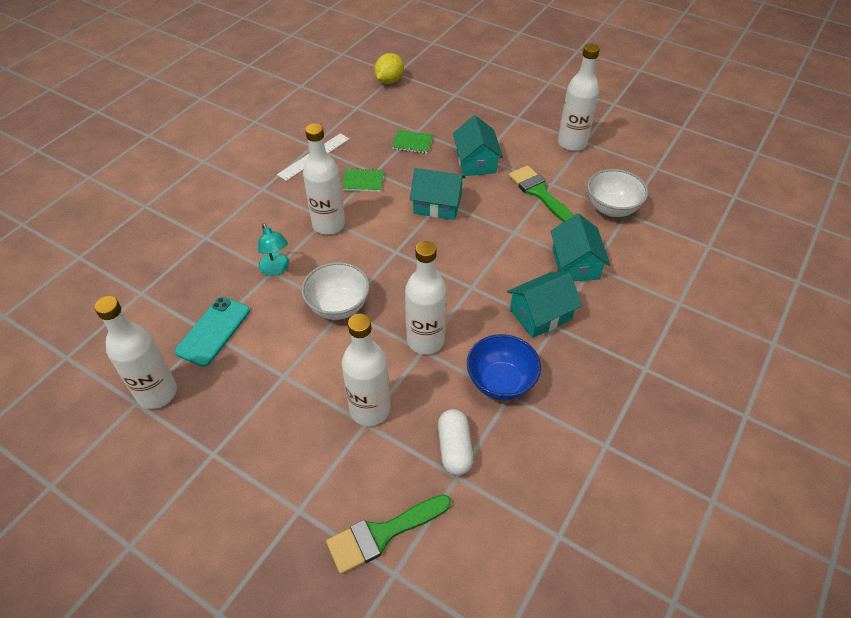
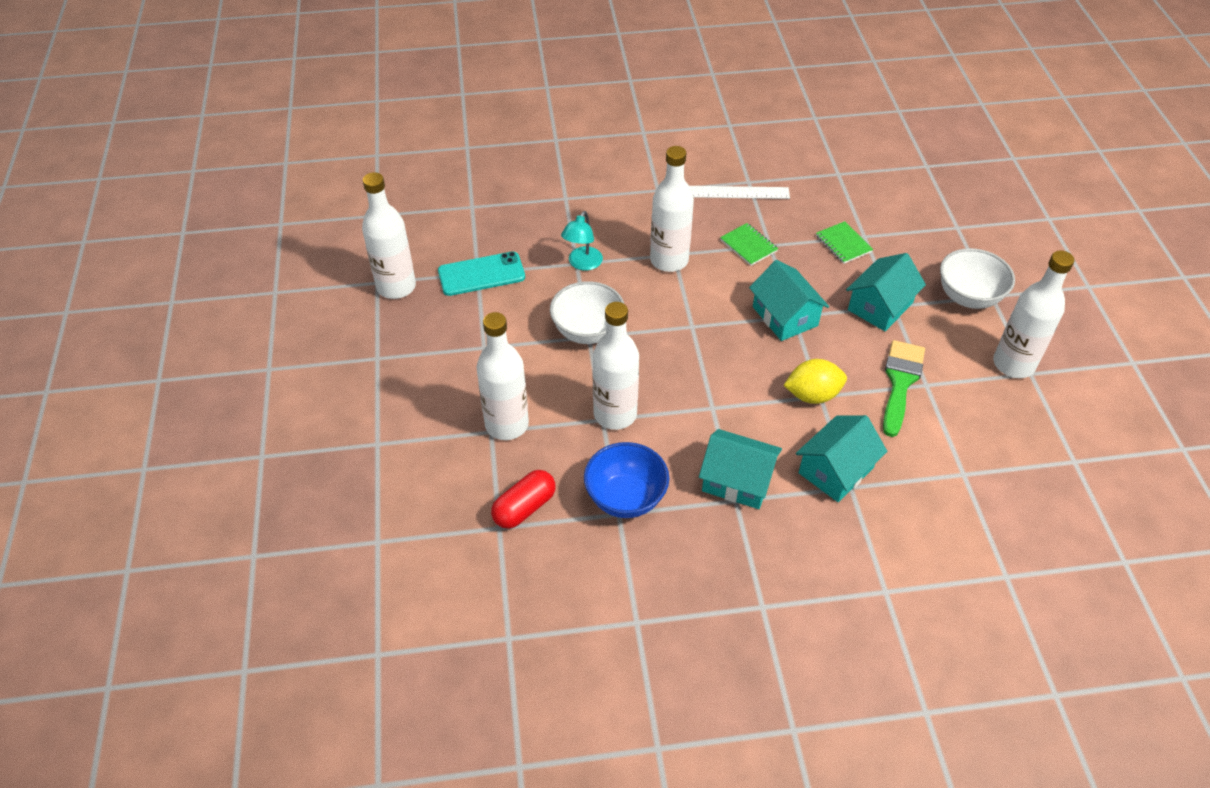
camera: 50 degrees right, 0 degrees up
green brush [326,494,451,574] -> none
yellow lemon [374,53,404,84] -> yellow lemon moved to [784,359,847,404]
white capsule [438,409,473,475] -> red capsule [491,470,556,529]
white bowl [587,169,648,217] -> white bowl moved to [940,248,1015,309]

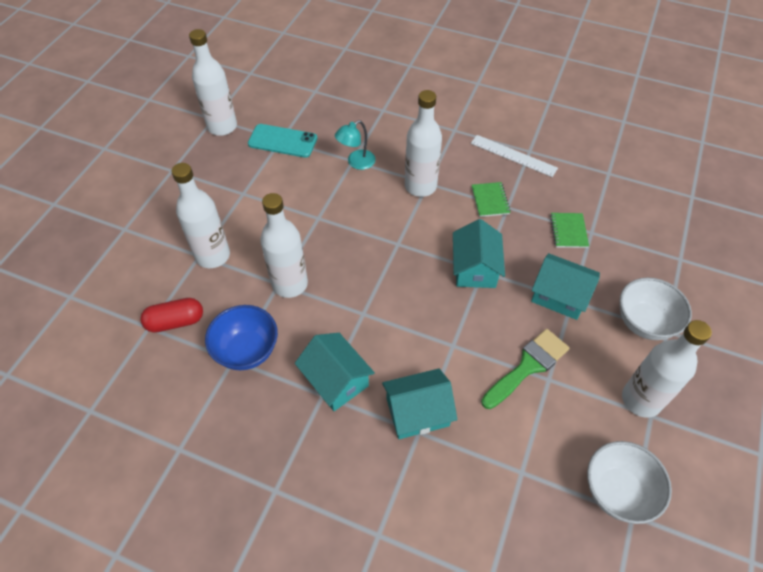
camera: 30 degrees right, 5 degrees up
white bowl [550,281,624,344] -> white bowl moved to [587,441,672,524]
yellow lemon [784,359,847,404] -> none
turquoise house [846,253,926,331] -> turquoise house turned 45 degrees clockwise [531,253,600,320]

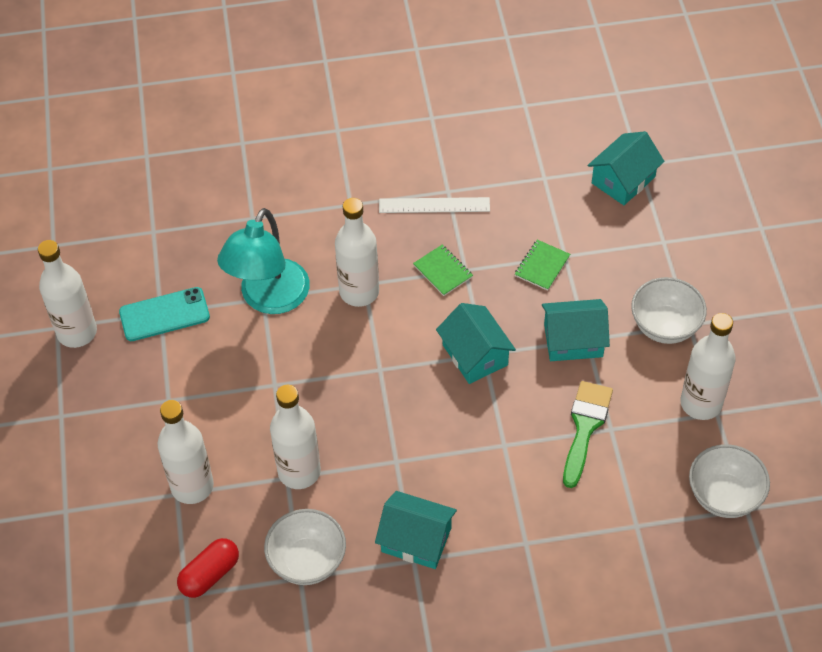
camera: 30 degrees left, 0 degrees up
blue bowl [205,305,278,370] -> white bowl [264,509,346,585]
turquoise lamp [335,120,376,170] -> turquoise lamp [217,208,310,314], size x1.94
turquoise house [382,369,458,439] -> turquoise house moved to [588,131,664,205]
green notebook [550,213,589,248] -> green notebook turned 60 degrees clockwise [515,240,570,291]

